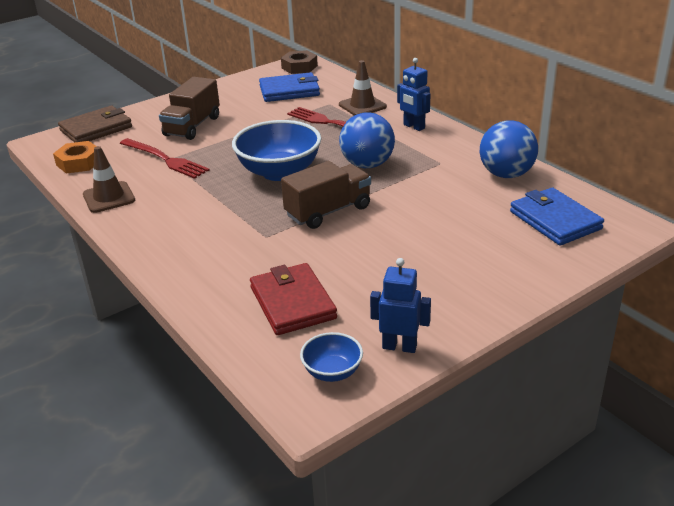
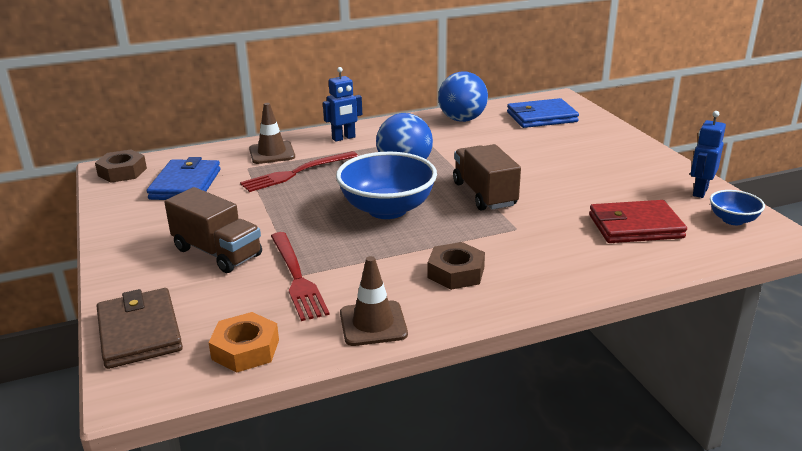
camera: 75 degrees left, 5 degrees down
red fork [120,138,209,179] -> red fork turned 105 degrees clockwise [271,232,330,321]
none -> brown nut [428,242,485,290]

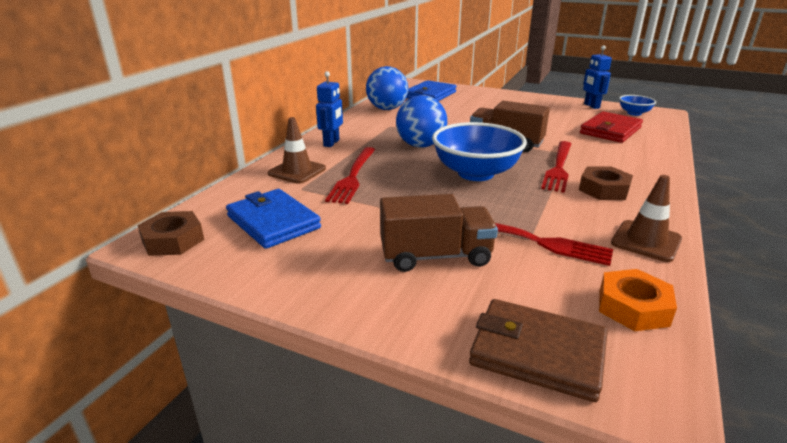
camera: 45 degrees left, 0 degrees up
none -> red fork [541,141,571,193]

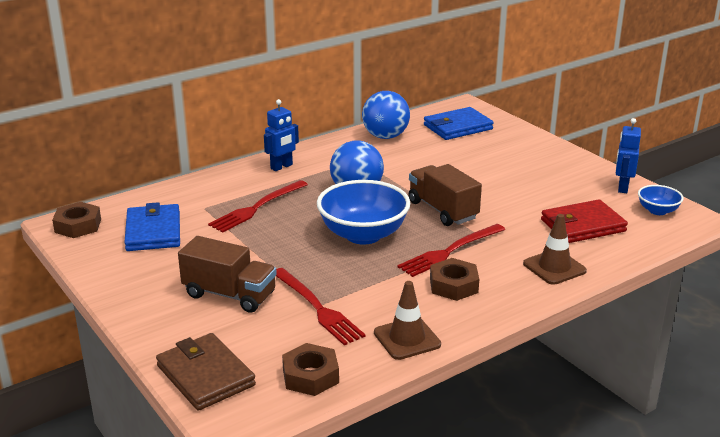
camera: 30 degrees right, 0 degrees up
brown traffic cone [268,117,326,184] -> brown traffic cone moved to [523,214,587,285]
orange nut [599,269,677,331] -> brown nut [282,343,339,396]

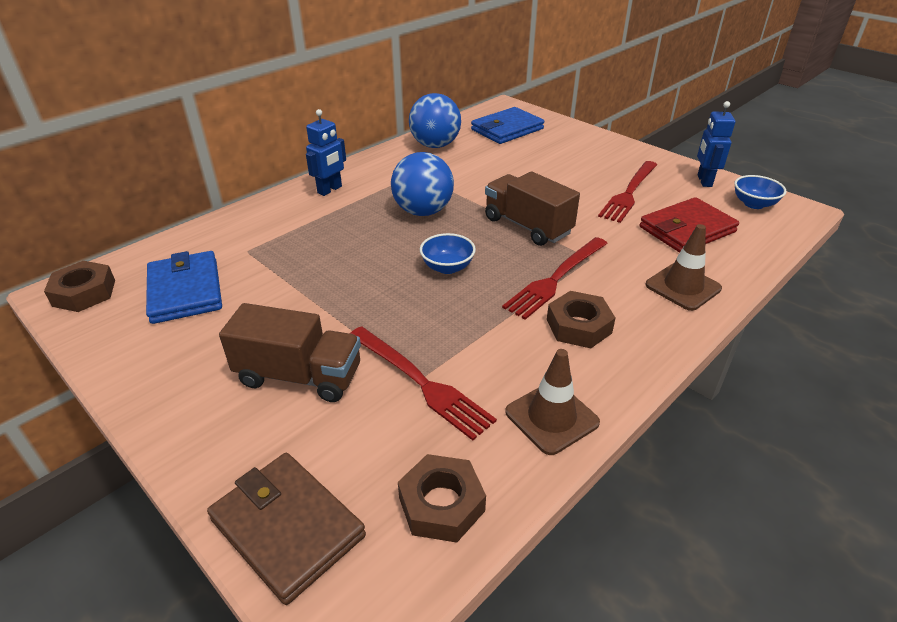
camera: 10 degrees left, 10 degrees up
red fork [208,180,308,233] -> red fork moved to [598,161,657,223]
blue bowl [317,180,410,245] -> blue bowl [420,233,476,274], size x0.50

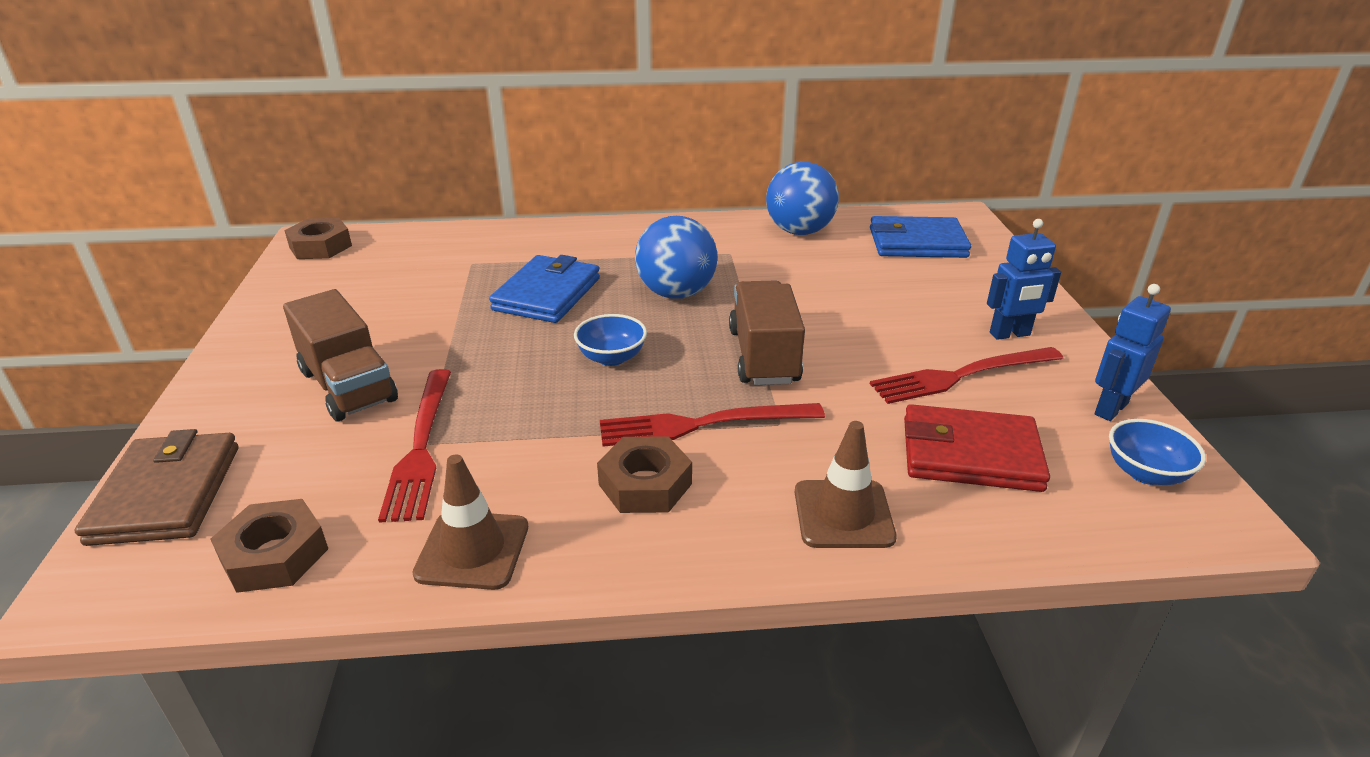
camera: 40 degrees right, 5 degrees down
blue wallet [146,251,222,324] -> blue wallet moved to [489,255,600,323]
blue robot [306,109,346,196] -> blue robot moved to [987,219,1061,340]

